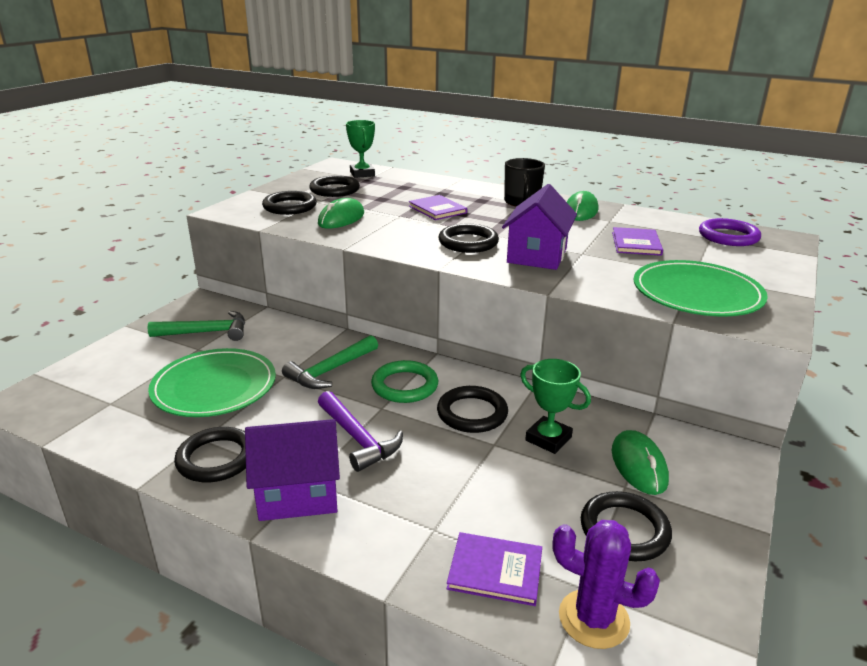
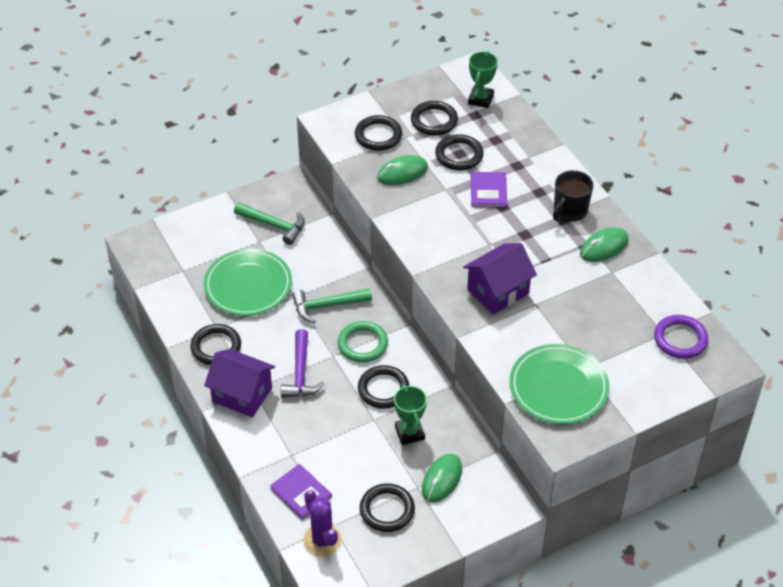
camera: 35 degrees right, 20 degrees up
black ring [439,224,499,253] -> black ring moved to [435,134,484,170]
purple book [612,227,663,256] -> none

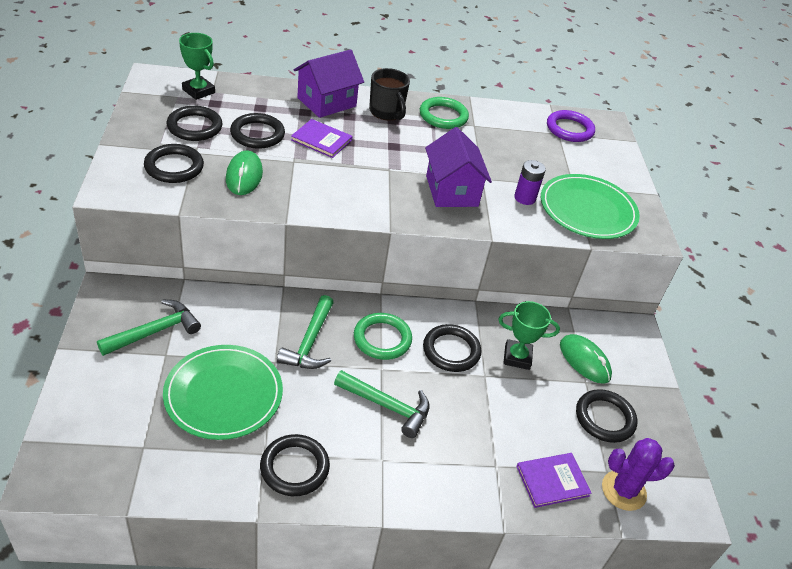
camera: 70 degrees left, 5 degrees down
purple house [204,349,275,418] -> purple house moved to [294,49,364,118]
purple hammer [281,329,325,398] -> green hammer [334,370,430,438]
green mouse [580,228,629,262] -> green ring [420,97,469,129]
none -> purple battery [514,160,546,205]

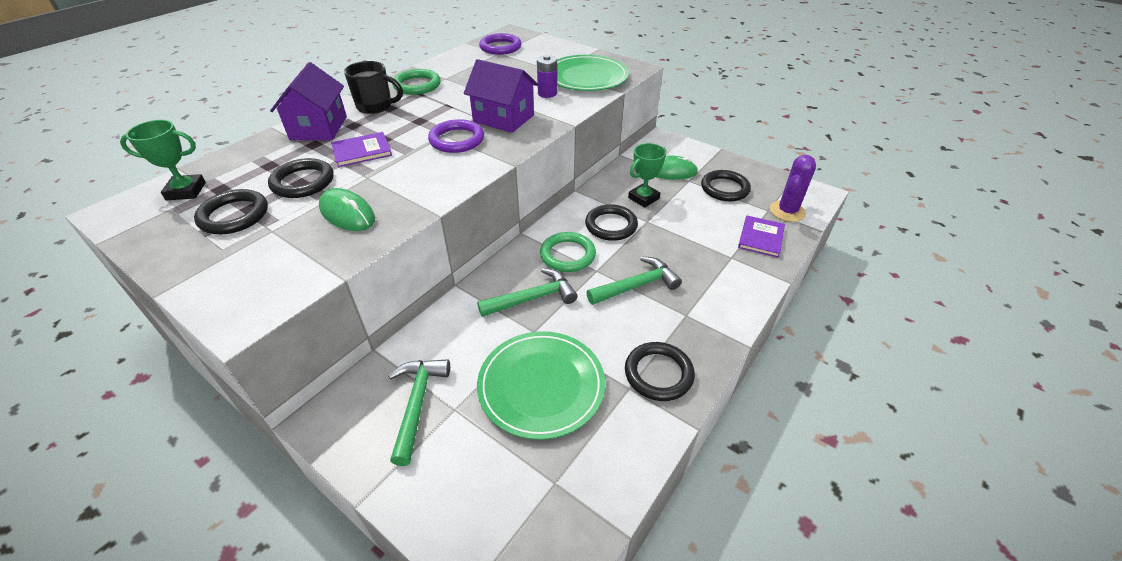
camera: 45 degrees left, 0 degrees up
black ring [144,144,204,183] -> none
green hammer [277,295,334,369] -> green hammer turned 75 degrees counterclockwise [477,268,577,317]
none -> purple ring [428,119,484,153]

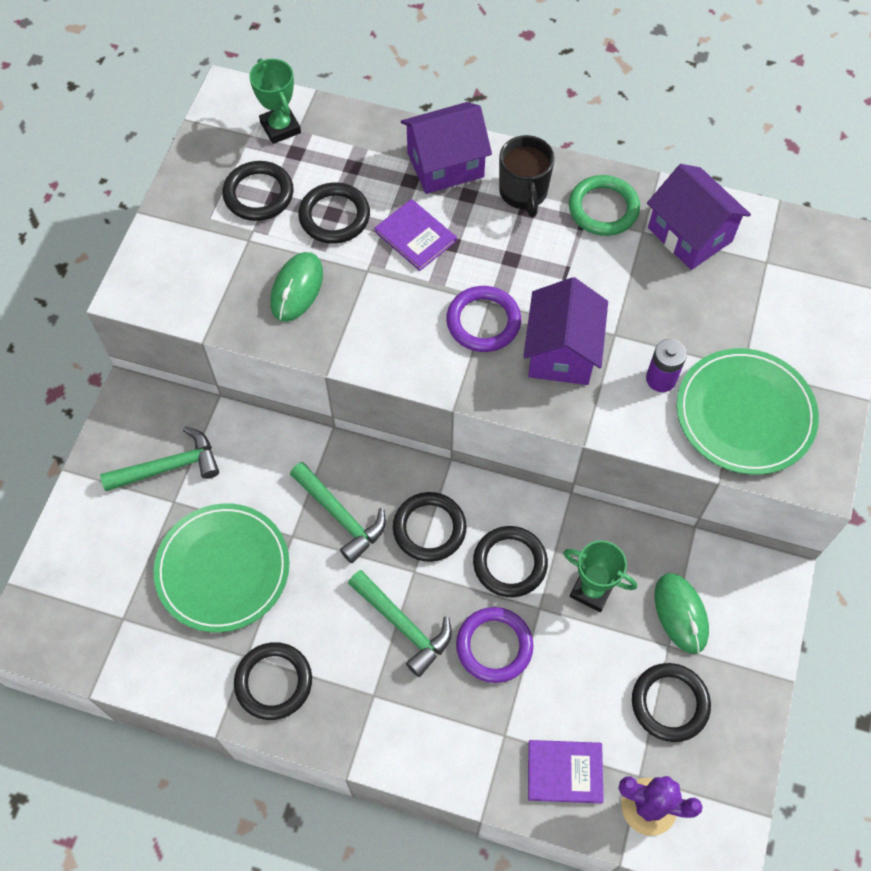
camera: 70 degrees right, 20 degrees up
purple ring [479,33,522,55] -> purple ring moved to [456,607,534,683]
green ring [540,232,596,272] -> black ring [393,492,466,562]
none -> purple house [647,164,751,270]

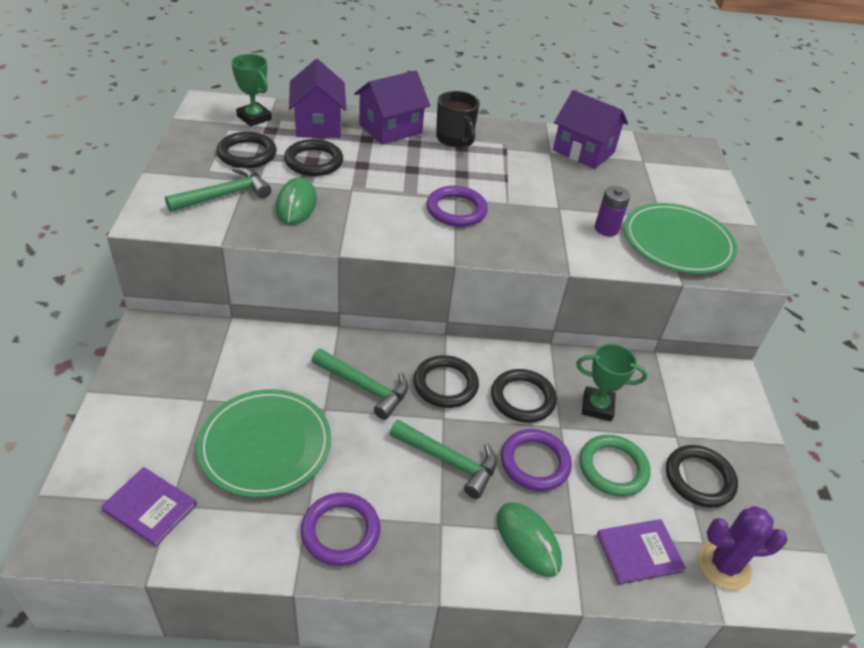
camera: 20 degrees left, 20 degrees down
green hammer [100,427,219,491] -> green hammer moved to [165,167,271,212]
black ring [234,642,312,720] -> purple ring [301,493,380,566]
purple book [375,199,457,271] -> purple book moved to [101,467,197,547]
purple house [523,277,608,385] -> purple house moved to [289,59,346,138]
green ring [569,175,640,236] -> green ring moved to [579,435,650,497]
green mouse [655,573,709,654] -> green mouse moved to [497,502,562,577]

